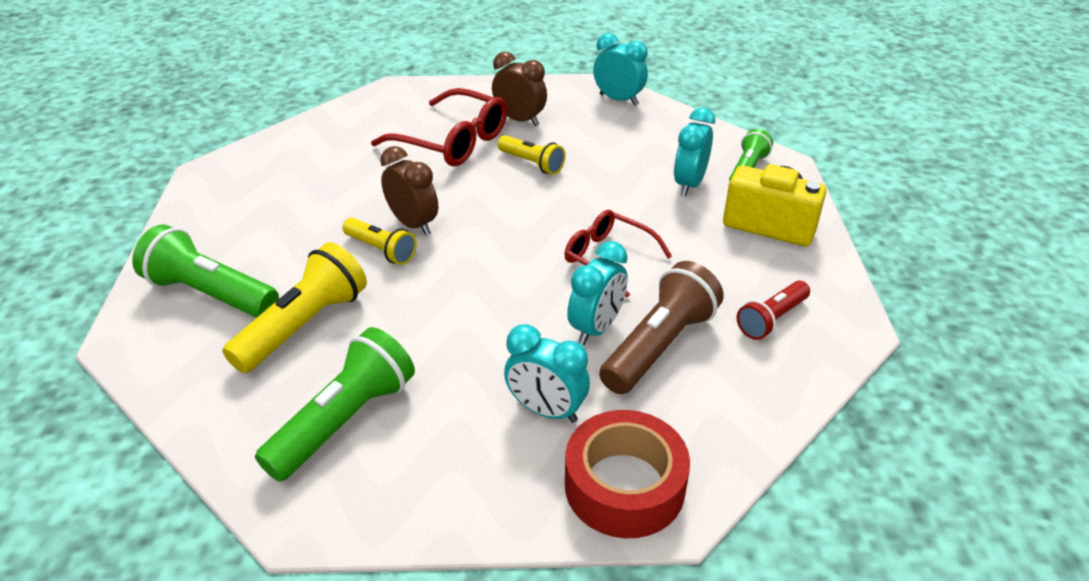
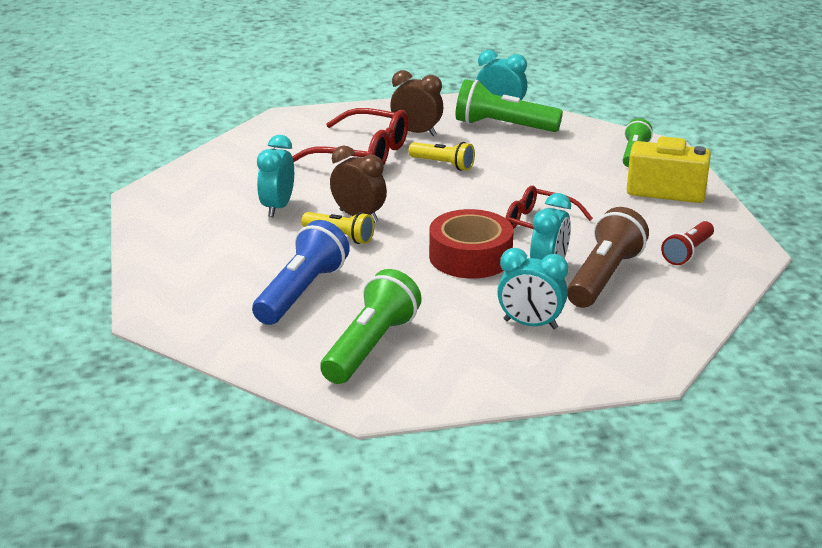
camera: 10 degrees left, 10 degrees down
green flashlight [132,224,279,318] -> green flashlight moved to [456,79,563,132]
yellow flashlight [222,242,367,373] -> blue flashlight [252,220,350,325]
red tape [565,410,690,538] -> red tape moved to [429,209,514,278]
turquoise clock [674,108,715,196] -> turquoise clock moved to [257,135,294,217]

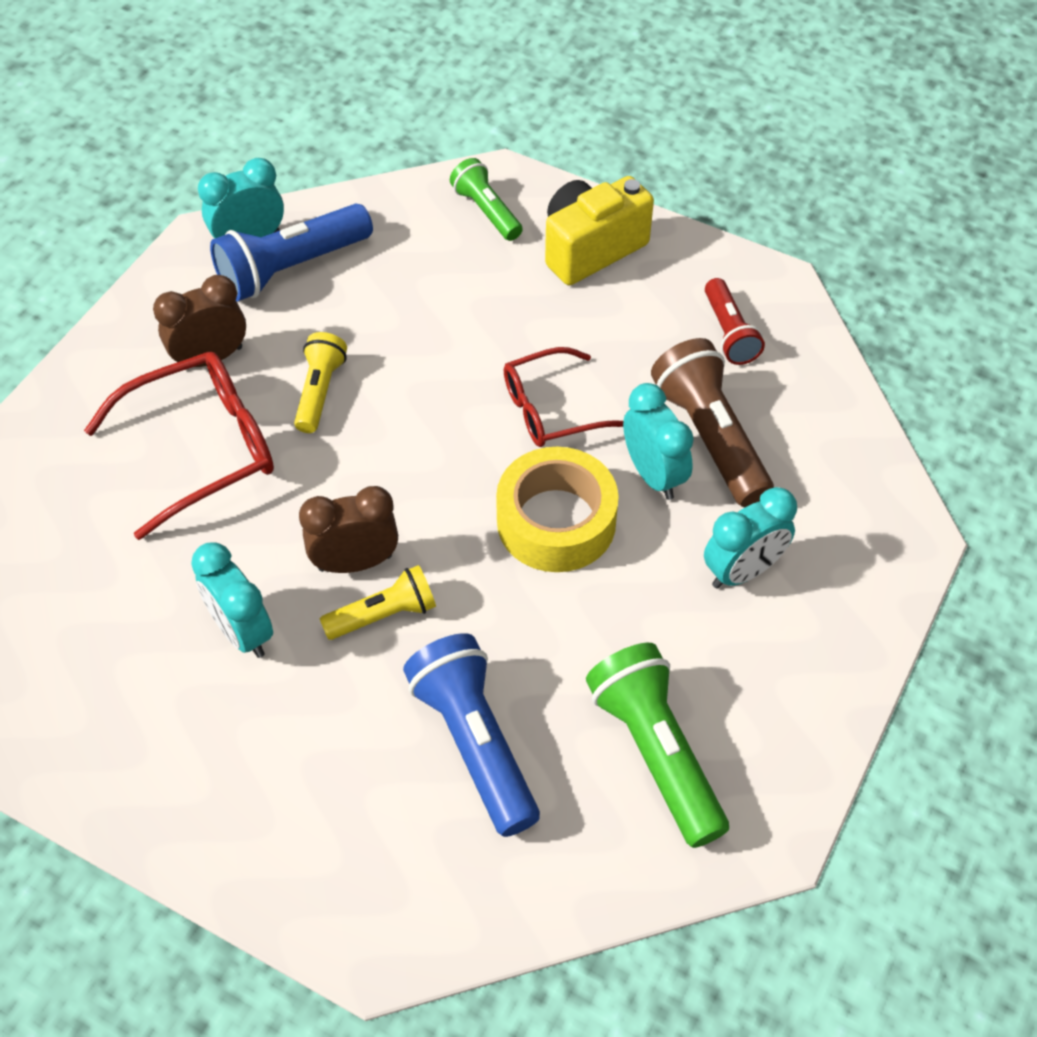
camera: 50 degrees left, 25 degrees up
yellow flashlight [408,142,475,171] -> yellow flashlight turned 60 degrees counterclockwise [294,332,347,433]
red tape [429,209,514,278] -> yellow tape [496,447,619,572]
green flashlight [456,79,563,132] -> blue flashlight [210,203,373,301]

